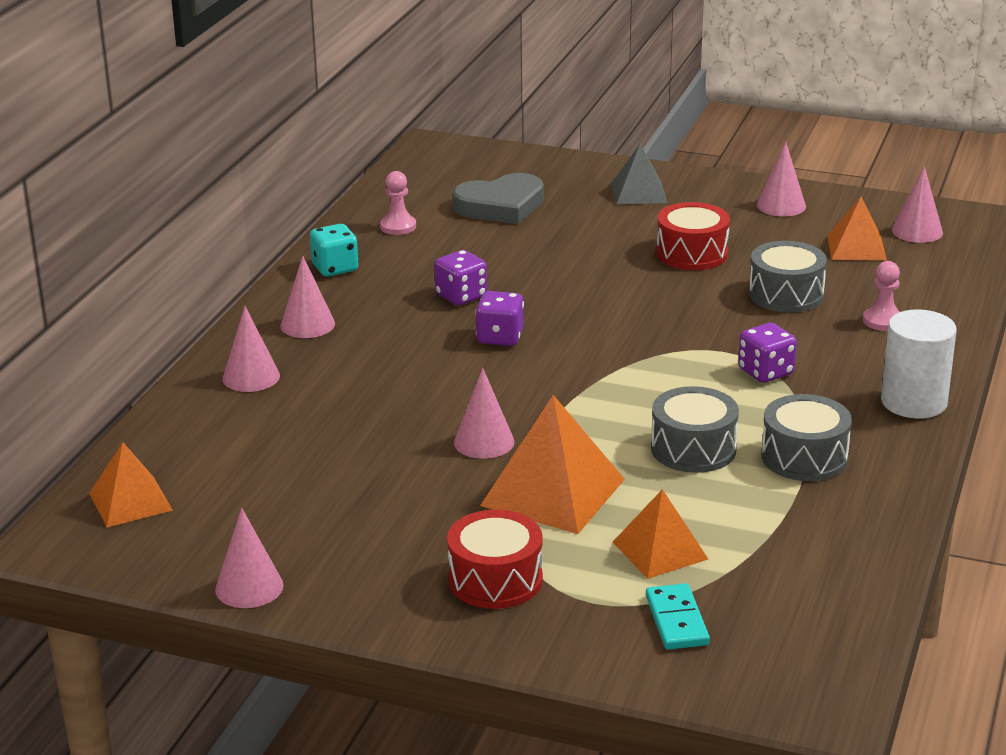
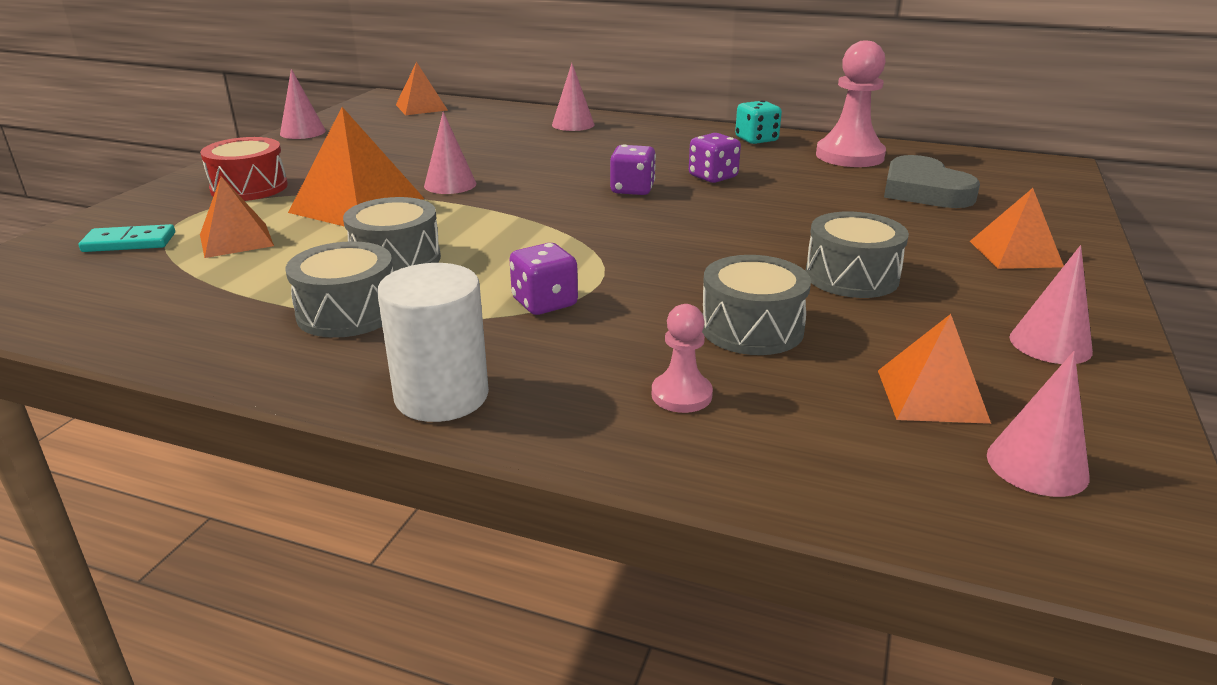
camera: 90 degrees right, 0 degrees up
pink cone [280,256,335,338] -> none
pink pawn [380,171,416,235] -> pink pawn [816,41,886,167], size x1.94
grey pyramid [611,144,667,205] -> orange pyramid [970,188,1064,269]
red drum [656,202,730,270] -> grey drum [805,211,909,298]

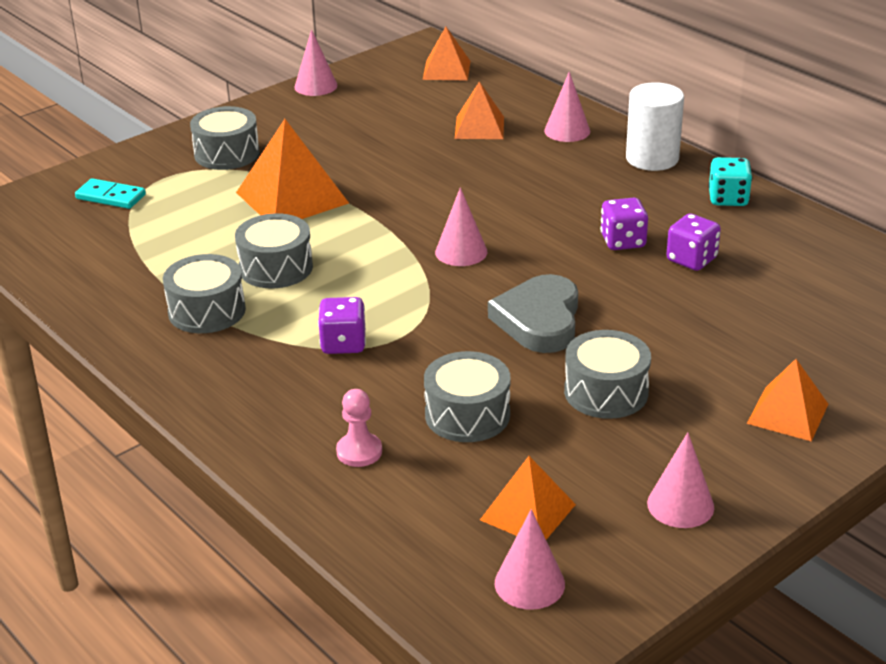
camera: 30 degrees right, 5 degrees up
red drum [200,137,288,201] -> grey drum [190,106,260,170]
orange pyramid [200,176,274,258] -> orange pyramid moved to [455,81,504,139]
white cylinder [377,263,489,422] -> white cylinder moved to [626,82,684,171]
pink cone [424,112,476,194] -> pink cone moved to [435,187,487,266]
purple dice [610,144,656,195] -> purple dice moved to [666,213,721,271]
pink pawn [816,41,886,167] -> none
grey heart [884,155,980,208] -> grey heart moved to [488,274,578,353]

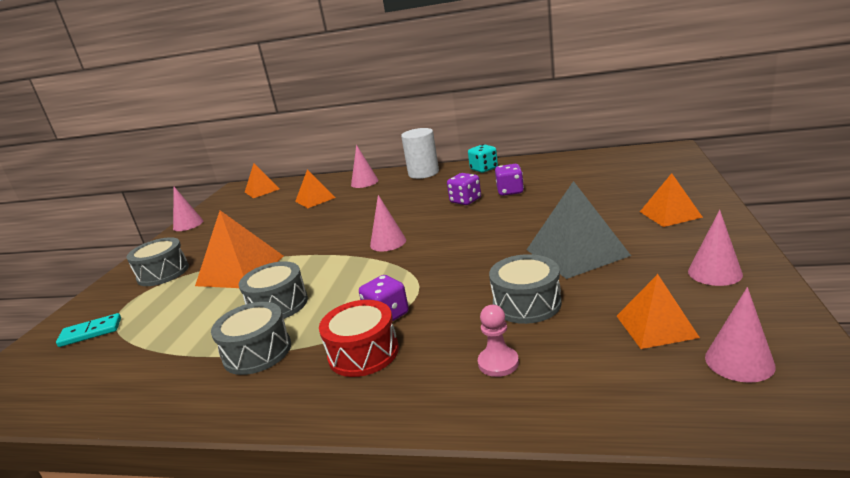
camera: 35 degrees left, 10 degrees down
grey heart [488,274,578,353] -> none
grey drum [564,330,651,419] -> grey pyramid [526,181,631,279]
none -> red drum [319,300,399,377]

